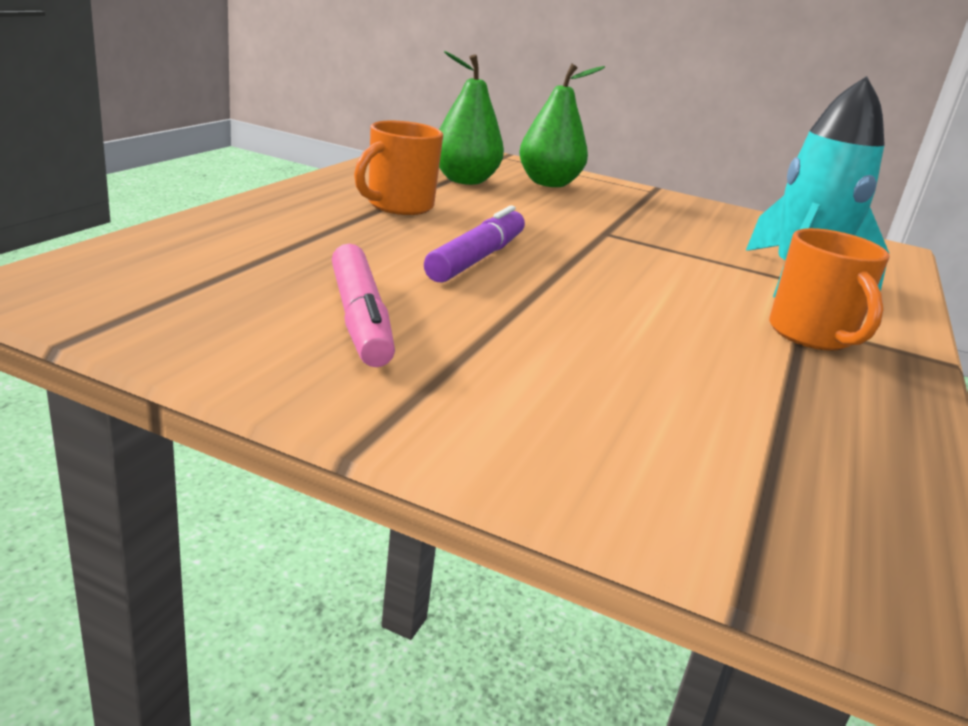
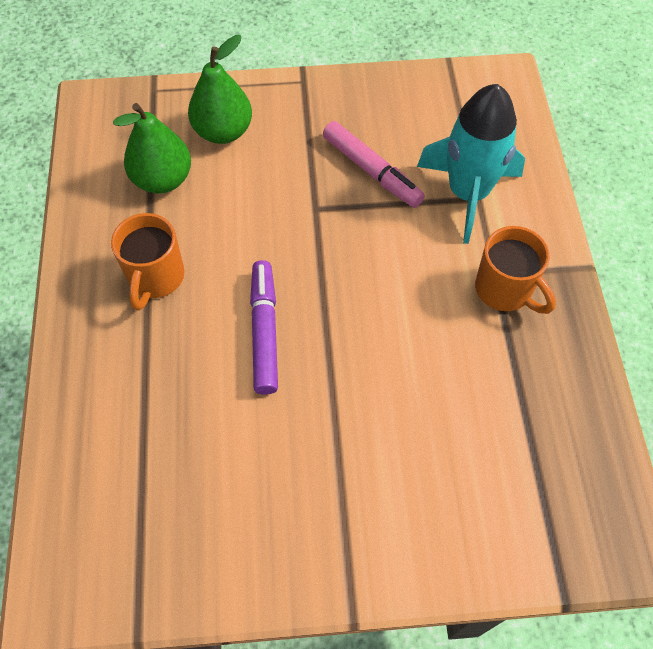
camera: 25 degrees left, 35 degrees up
pink marker [332,244,395,367] -> pink marker moved to [323,121,425,208]

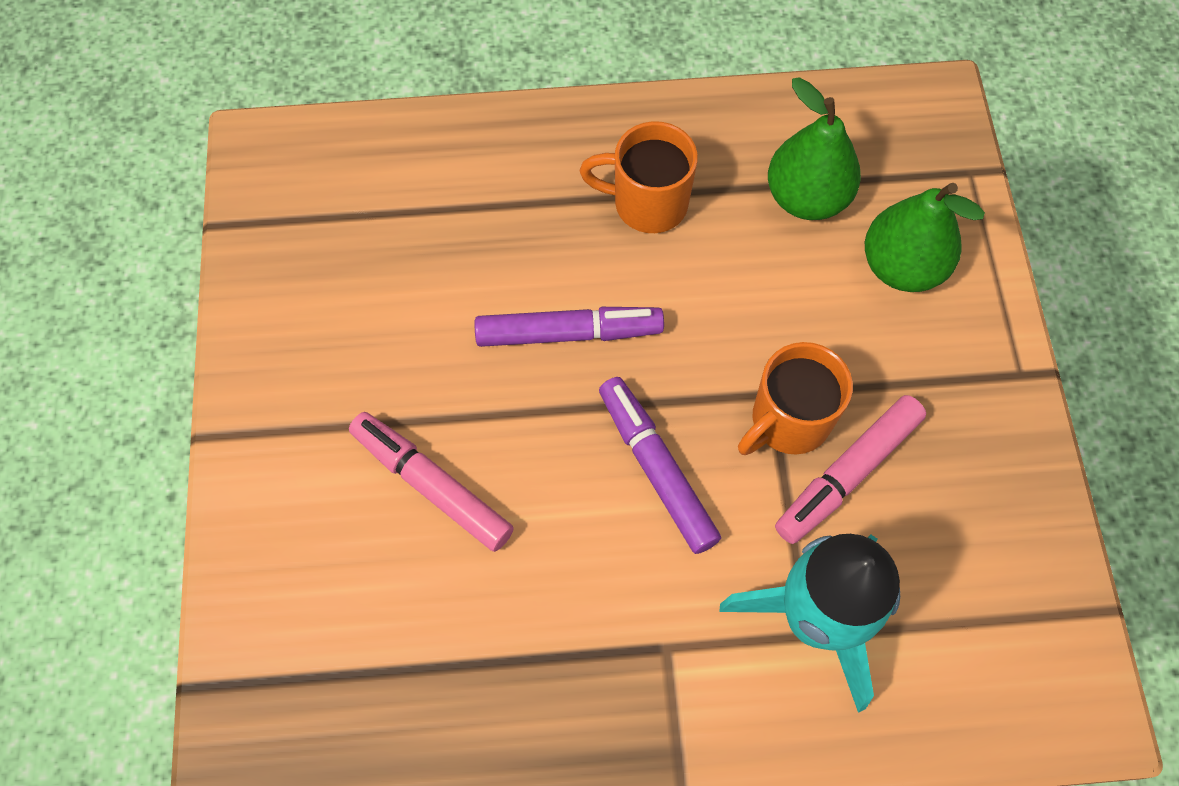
camera: 90 degrees right, 5 degrees up
orange mug [475,226,556,314] -> orange mug moved to [738,342,853,455]
none -> pink marker [349,412,514,552]
none -> purple marker [599,377,721,554]

